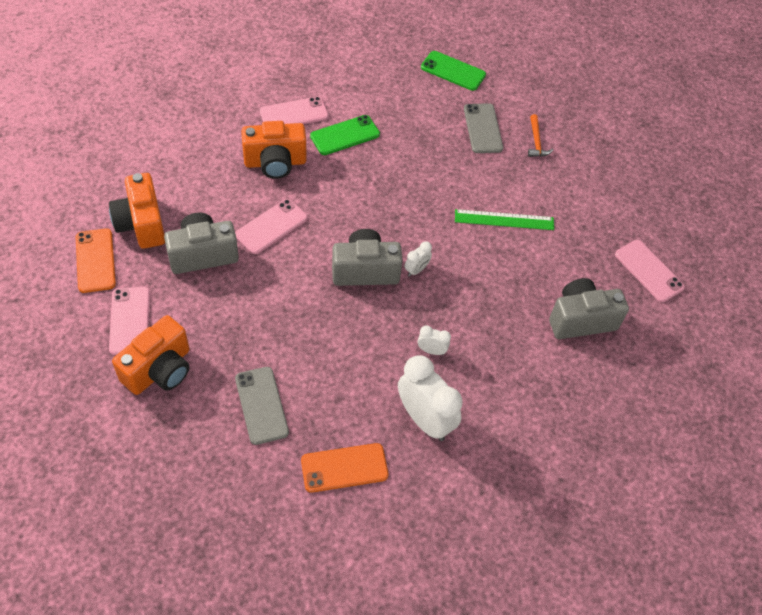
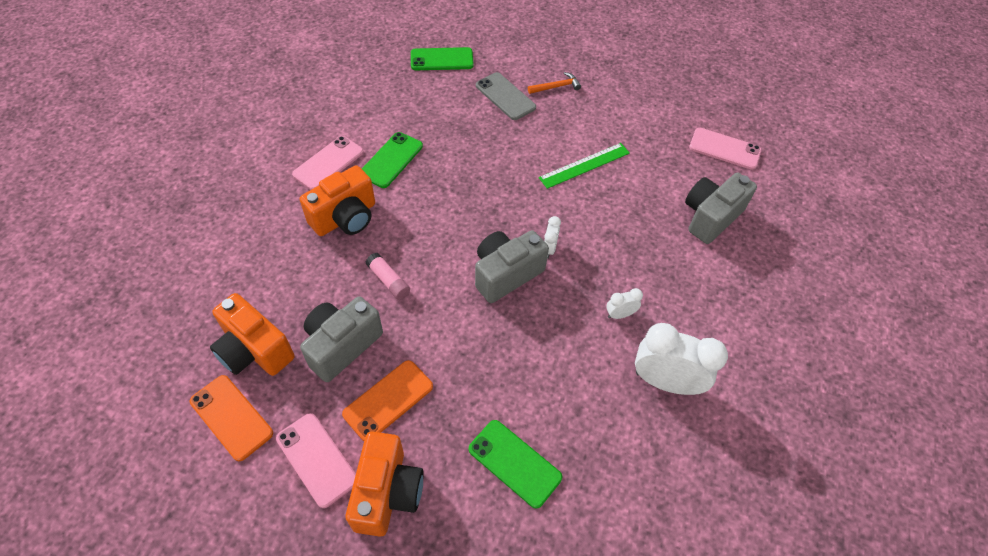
camera: 30 degrees left, 0 degrees up
pink phone [235,199,308,254] -> pink glue stick [366,253,410,300]
grey phone [235,367,289,445] -> green phone [469,420,562,509]
orange phone [301,443,388,493] -> orange phone moved to [342,360,433,441]
orange hammer [528,114,553,157] -> orange hammer turned 75 degrees counterclockwise [528,72,581,94]

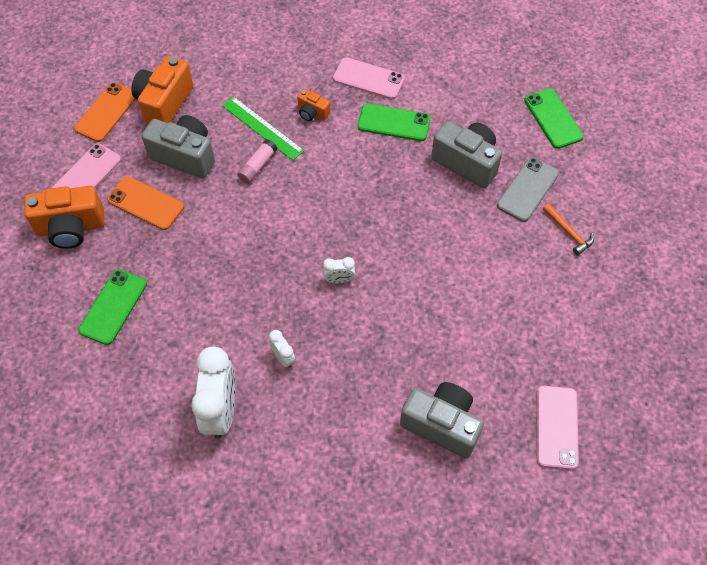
camera: 75 degrees right, 5 degrees up
orange camera [300,165,375,236] -> orange camera [297,89,330,121], size x0.51
grey camera [475,230,549,303] -> grey camera moved to [431,121,502,188]
green ruler [539,143,630,189] -> green ruler moved to [222,96,304,161]

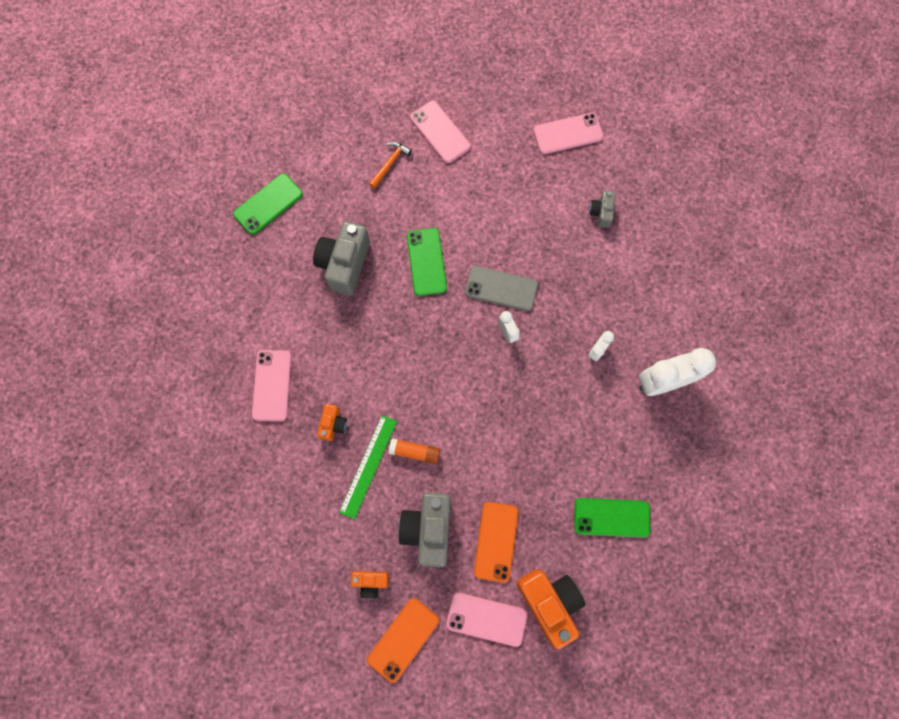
camera: 110 degrees left, 15 degrees up
orange phone [74,82,136,142] -> orange phone turned 60 degrees counterclockwise [367,598,439,683]
orange camera [131,56,193,124] -> orange camera [351,571,389,599], size x0.51
pink glue stick [237,139,277,184] -> orange glue stick [389,438,440,464]
green phone [358,103,431,141] -> green phone moved to [407,228,447,296]
grey camera [400,382,484,459] -> grey camera [589,191,615,228], size x0.51
grey phone [497,157,559,222] -> grey phone moved to [465,266,538,311]
none -> pink phone [410,101,471,163]

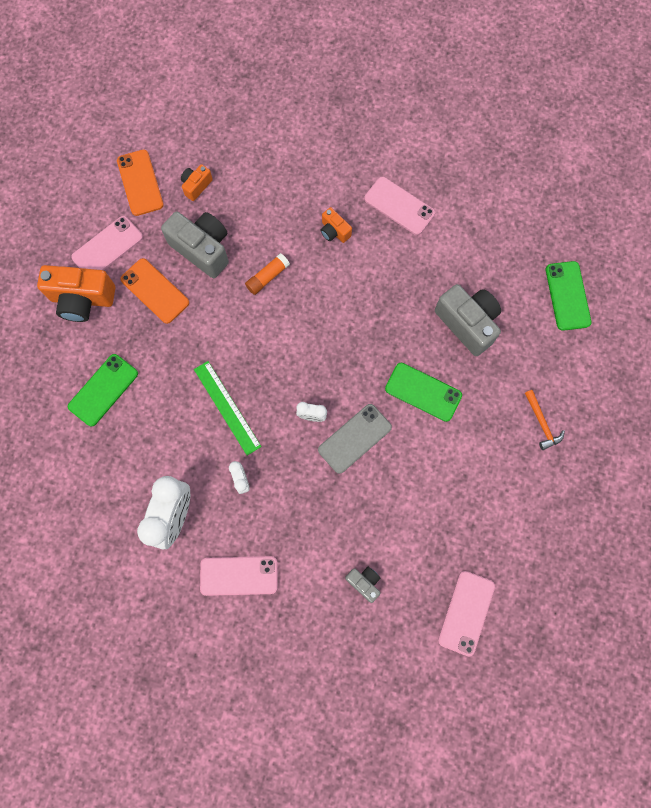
camera: 125 degrees right, 0 degrees up
green ruler [339,415,397,519] -> green ruler moved to [194,361,262,456]
pink phone [410,101,471,163] -> pink phone moved to [200,556,278,596]

